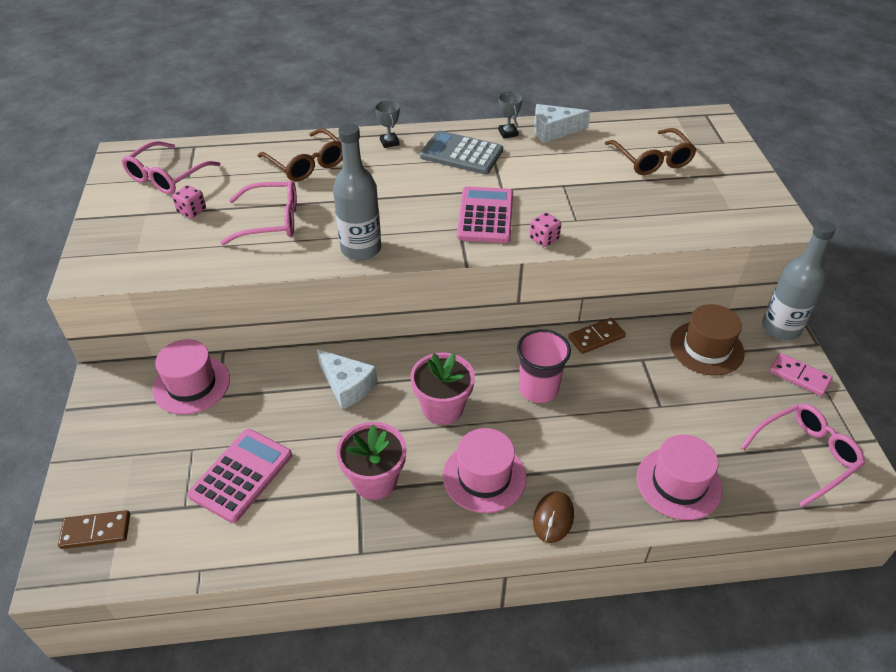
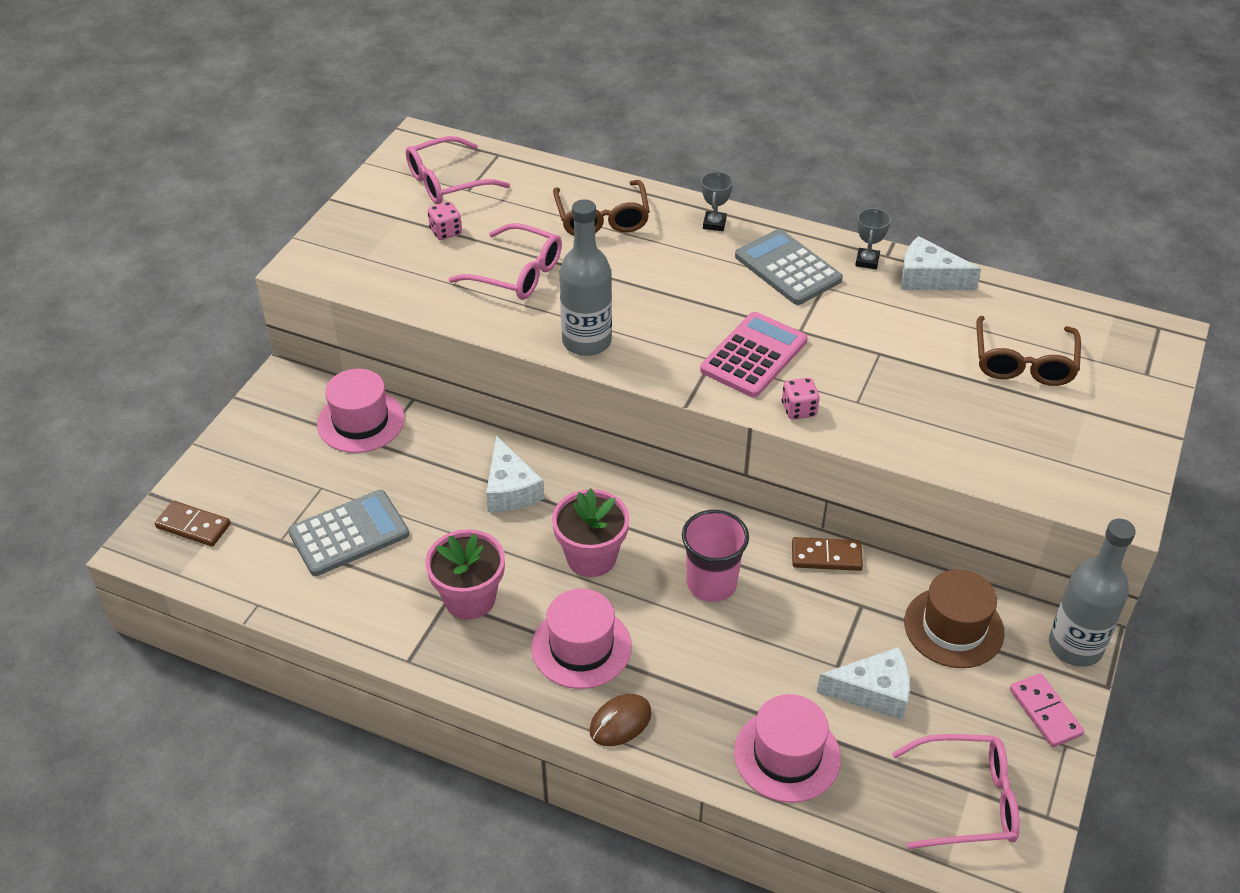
camera: 30 degrees right, 0 degrees up
pink calculator [187,429,292,523] -> grey calculator [288,490,409,576]
none -> white cheese [817,647,910,720]

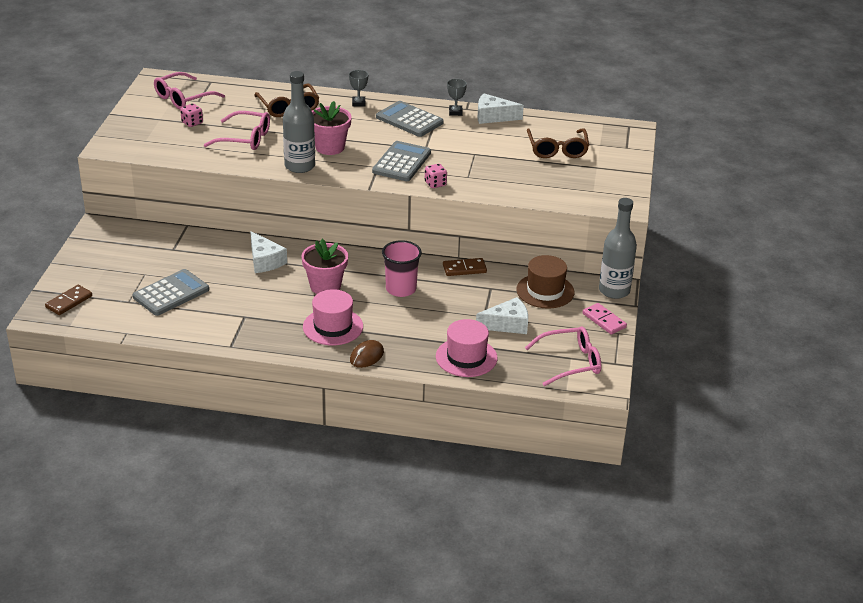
camera: 15 degrees left, 10 degrees down
brown domino [155,501,231,546] -> brown domino turned 60 degrees counterclockwise [45,285,92,315]
pink hat [317,369,404,453] -> none
pink flower pot [425,529,505,620] -> pink flower pot moved to [312,101,352,155]
pink calculator [700,312,808,397] -> grey calculator [372,141,431,181]

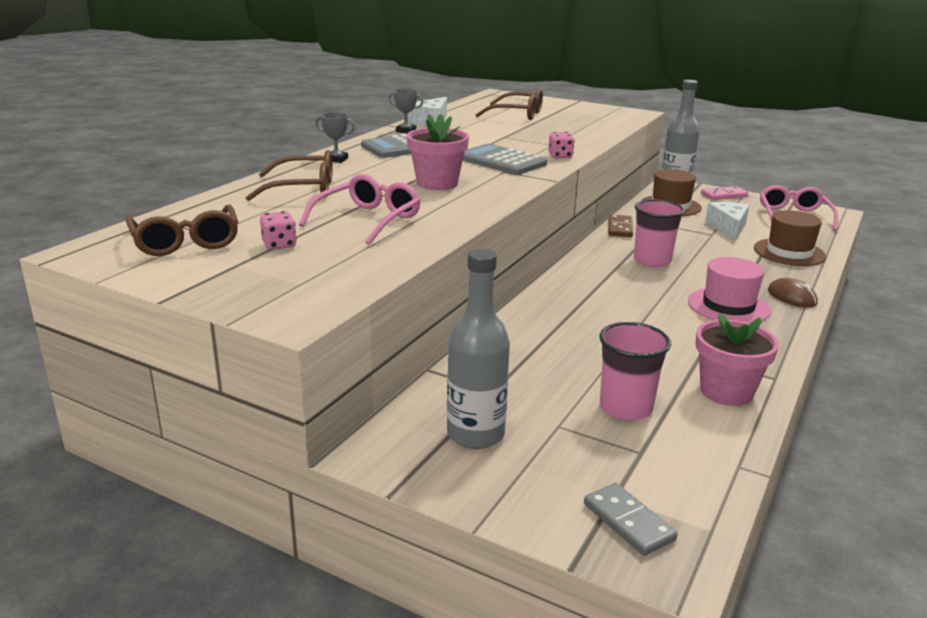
camera: 70 degrees left, 10 degrees down
brown domino [45,285,92,315] -> grey domino [584,483,678,556]
grey calculator [133,269,209,316] -> pink cup [599,322,671,421]
pink glasses [154,72,225,109] -> brown glasses [125,204,238,256]
white cheese [250,231,287,273] -> none
grey bottle [283,71,315,173] -> grey bottle moved to [447,249,510,449]
pink flower pot [301,238,348,294] -> pink flower pot moved to [695,313,779,406]
pink hat [436,319,497,377] -> brown hat [754,210,827,266]

